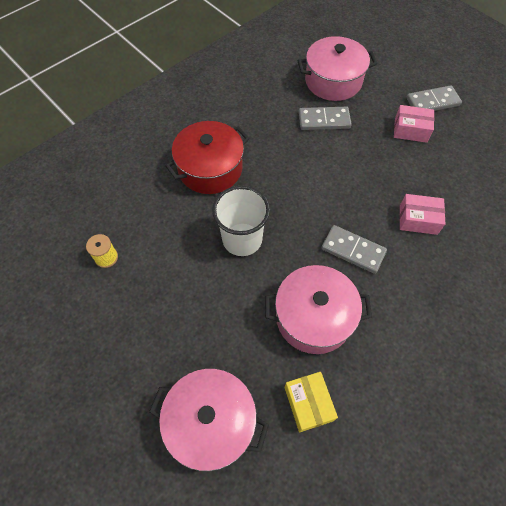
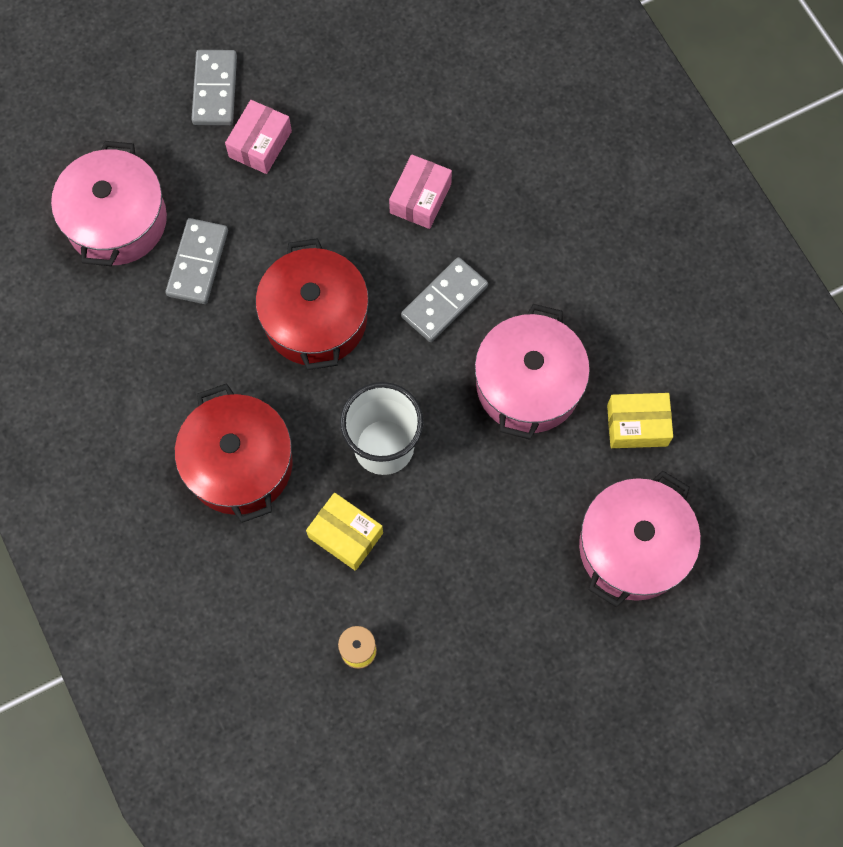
camera: 75 degrees left, 10 degrees up
none -> red pot [255,238,369,370]
none -> yellow box [306,493,383,571]

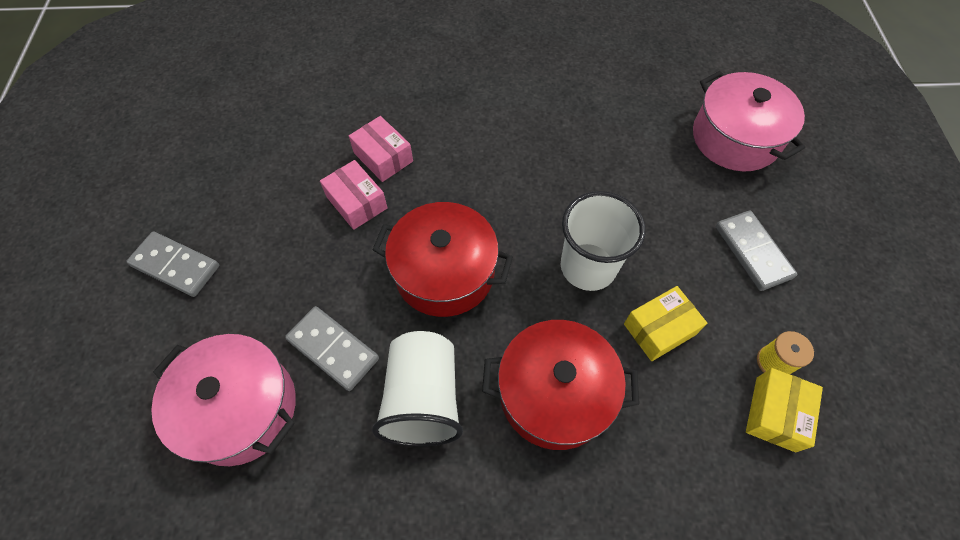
camera: 65 degrees left, 10 degrees down
pink box [225,100,292,174] -> pink box moved to [320,160,388,230]
grey domino [401,257,488,342] -> grey domino moved to [716,211,797,291]
pink pot [475,304,590,439] -> none
yellow box [607,393,673,448] -> yellow box moved to [746,368,823,452]
none -> white cup [372,331,463,447]

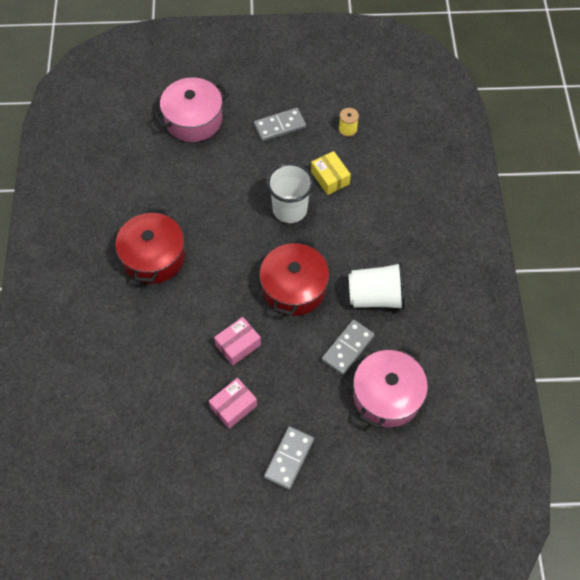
camera: 90 degrees left, 0 degrees up
pink box [349,116,413,182] -> pink box moved to [209,378,257,429]
red pot [482,320,639,450] -> red pot moved to [115,208,185,284]
yellow box [746,368,823,452] -> none

